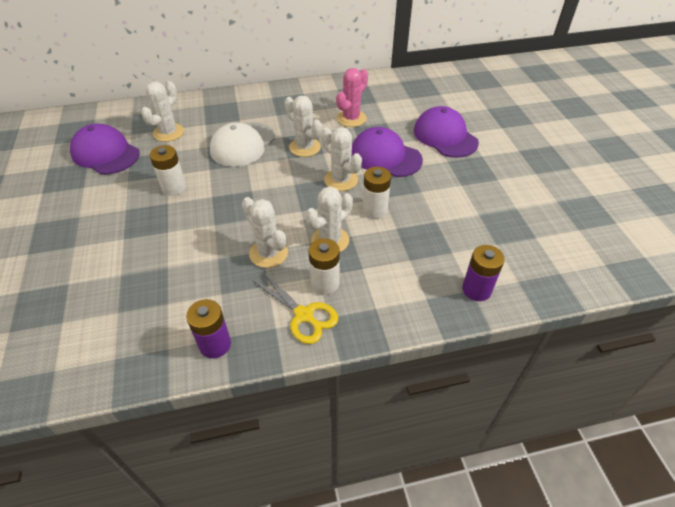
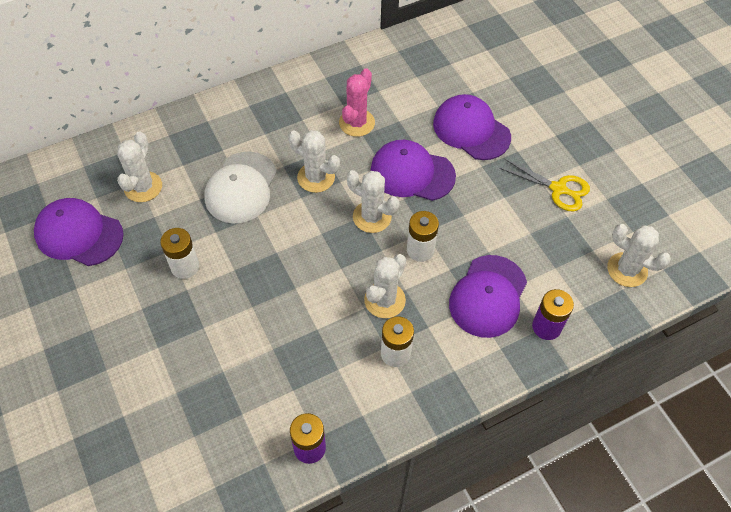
camera: 15 degrees left, 10 degrees up
white cactus [242,197,288,268] -> white cactus moved to [607,224,671,287]
yellow scissors [252,272,338,344] -> yellow scissors moved to [499,159,590,211]
none -> purple cap [449,255,527,338]

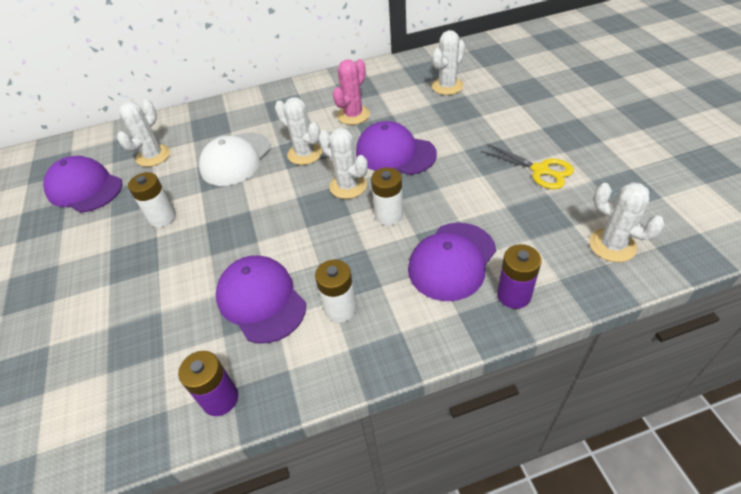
camera: 15 degrees right, 10 degrees down
white cactus [364,254,406,318] -> white cactus moved to [432,30,465,95]
purple cap [433,94,511,160] -> purple cap moved to [216,256,306,343]

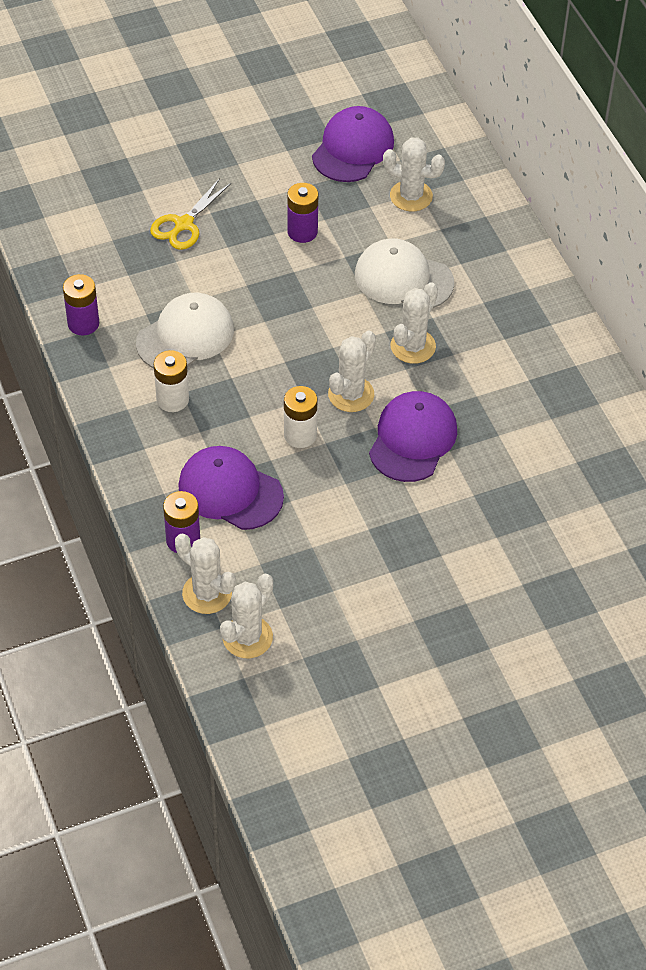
camera: 80 degrees right, 5 degrees up
white battery [128,172,176,227] -> purple battery [287,183,318,243]
purple cap [216,256,306,343] -> white cap [136,293,234,368]
pink cactus [333,59,370,125] -> none
white cactus [432,30,465,95] -> white cactus moved to [175,534,236,614]
yellow scissors [481,144,574,189] -> yellow scissors moved to [150,178,231,250]

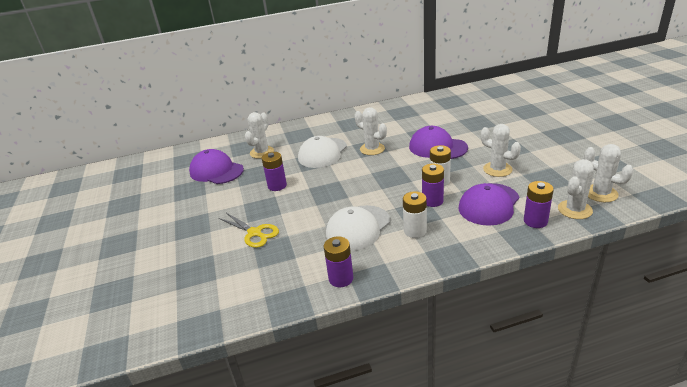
camera: 80 degrees left, 20 degrees down
white cap [136,293,234,368] -> white cap turned 105 degrees counterclockwise [326,205,390,251]
white cactus [328,331,376,412] -> white cactus moved to [481,124,521,177]
none -> purple battery [422,164,444,207]

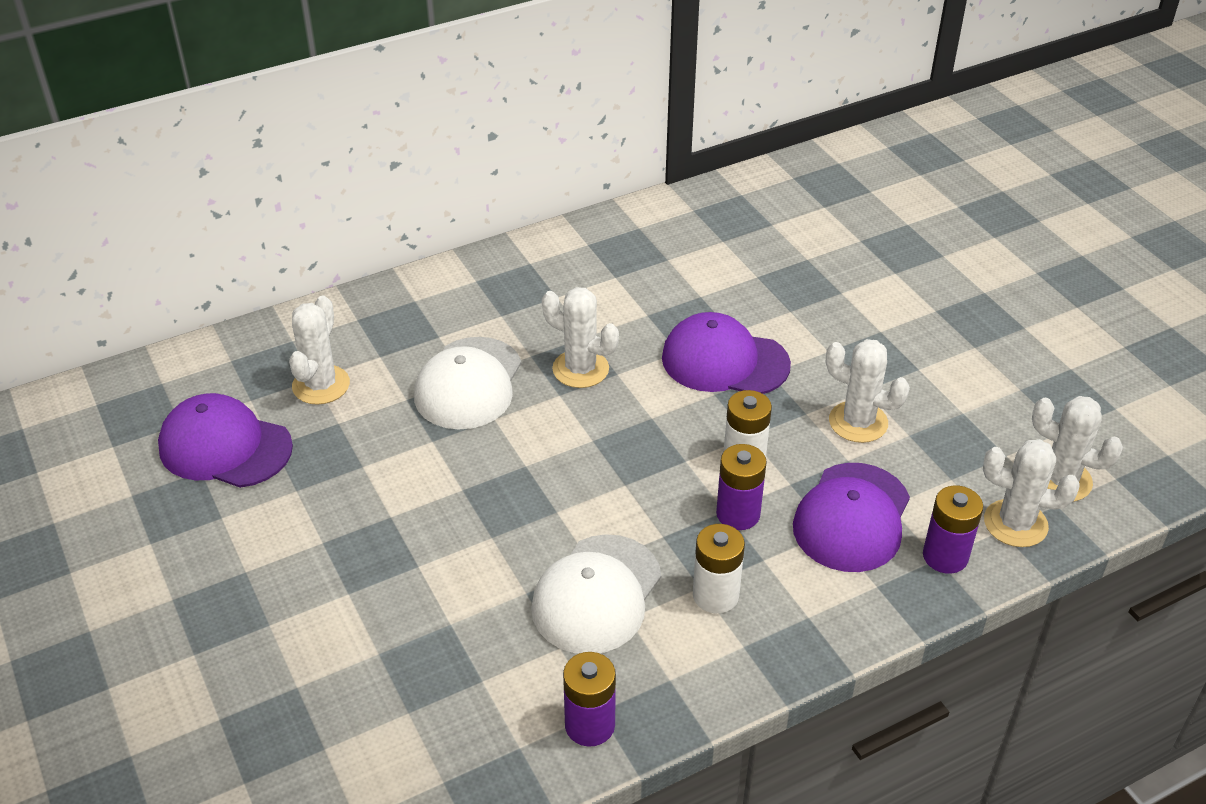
camera: 15 degrees left, 10 degrees up
yellow scissors [219,213,279,248] -> none
purple battery [262,152,287,191] -> none
white cactus [558,159,594,219] -> white cactus turned 75 degrees clockwise [983,439,1080,547]

